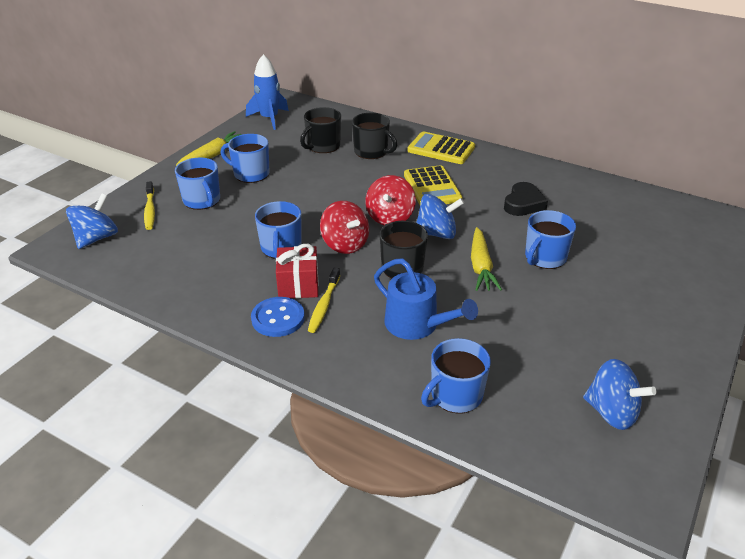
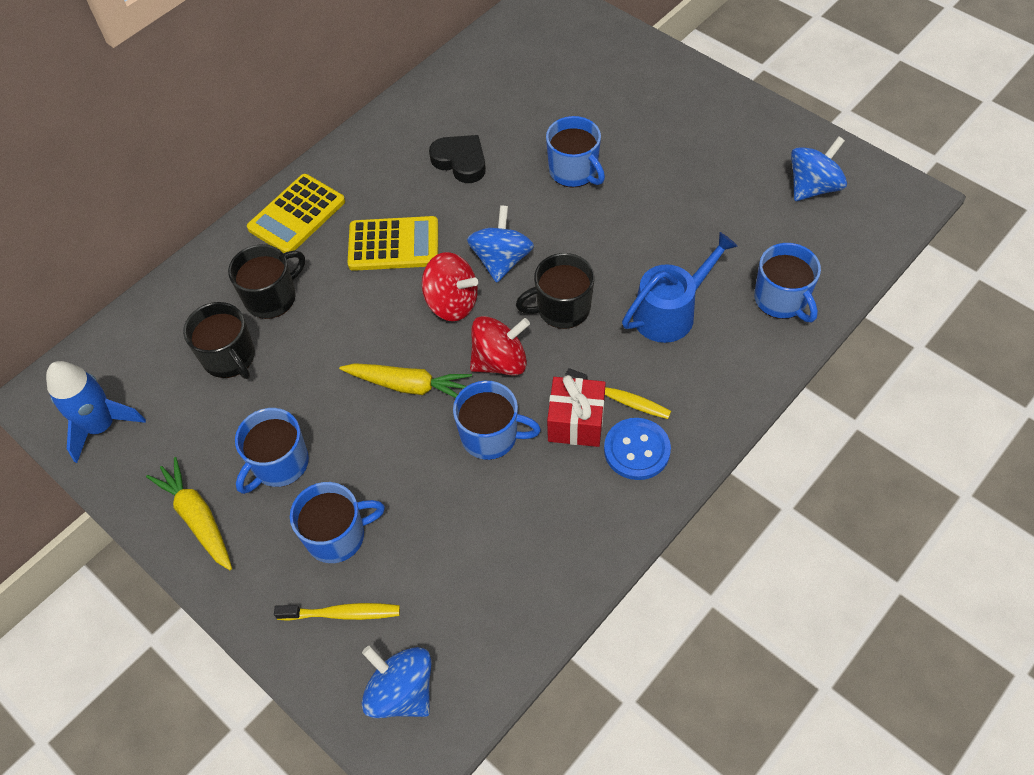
camera: 75 degrees left, 20 degrees up
yellow carrot [471,227,502,291] -> yellow carrot moved to [339,363,472,398]

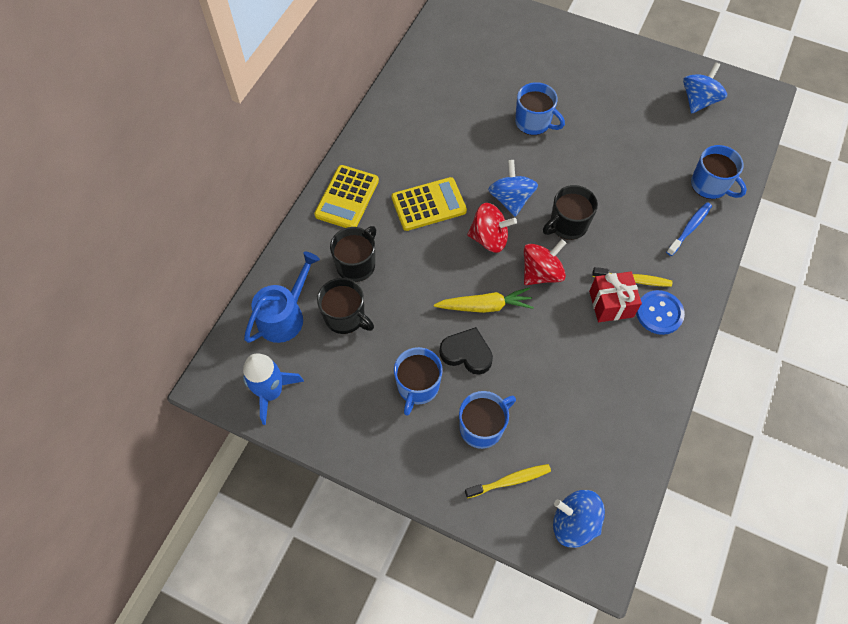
camera: 20 degrees left, 5 degrees up
yellow carrot [146,457,232,570] -> none
black heart [429,135,486,183] -> black heart moved to [440,327,493,375]
blue mug [453,381,541,460] -> none
blue watering can [622,232,738,343] -> blue watering can moved to [244,251,320,343]
none -> blue toothbrush [666,202,712,256]

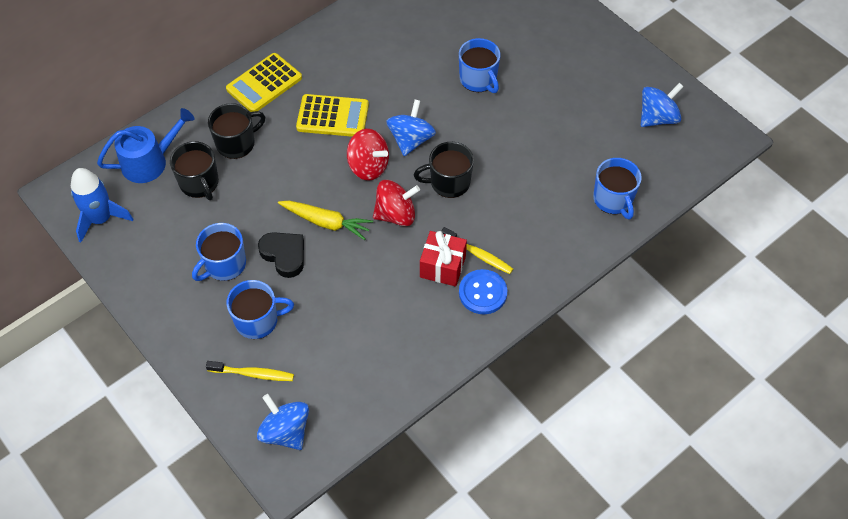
camera: 25 degrees right, 5 degrees down
blue toothbrush [666,202,712,256] -> none

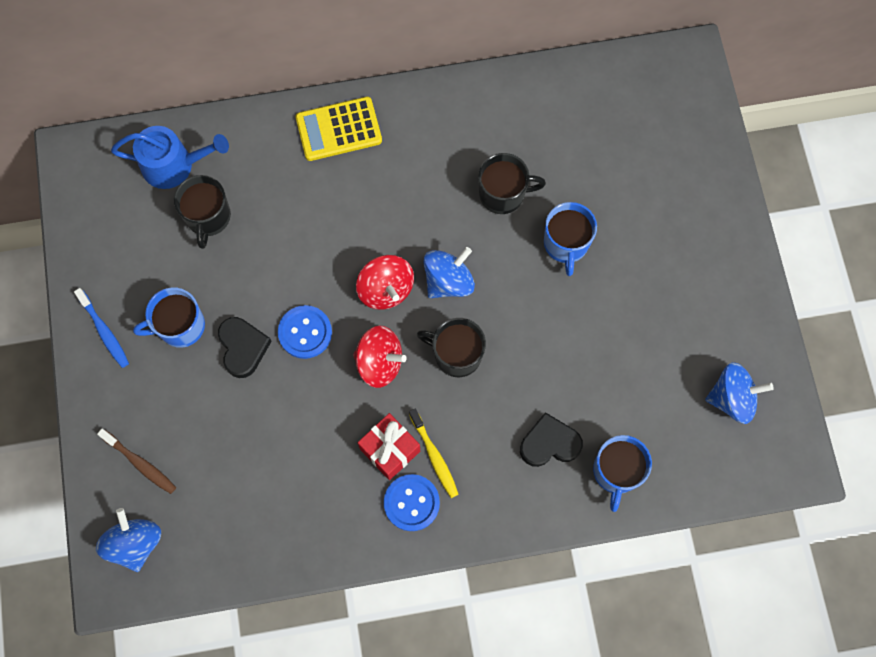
camera: 30 degrees right, 15 degrees up
blue rocket [71,168,133,243] -> none
yellow toothbrush [206,361,294,381] -> brown toothbrush [97,429,176,494]
black mug [208,103,265,159] -> black mug moved to [478,153,546,214]
blue mug [226,280,294,339] -> none
yellow carrot [278,201,373,240] -> blue button [278,305,332,359]
yellow calculator [296,94,369,137] -> none
none -> blue toothbrush [74,288,129,368]
none -> black heart [520,412,583,467]

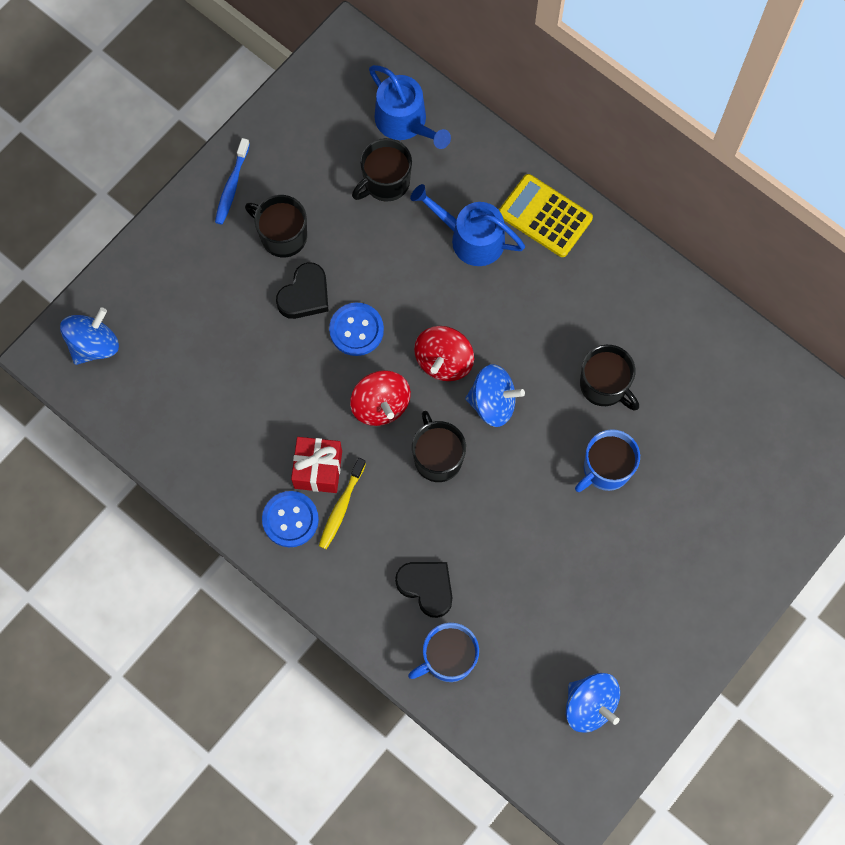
camera: 50 degrees right, 0 degrees up
brown toothbrush [97,429,176,494] -> none
blue mug [133,287,205,348] -> black mug [245,195,307,257]
none -> blue watering can [410,184,525,266]

